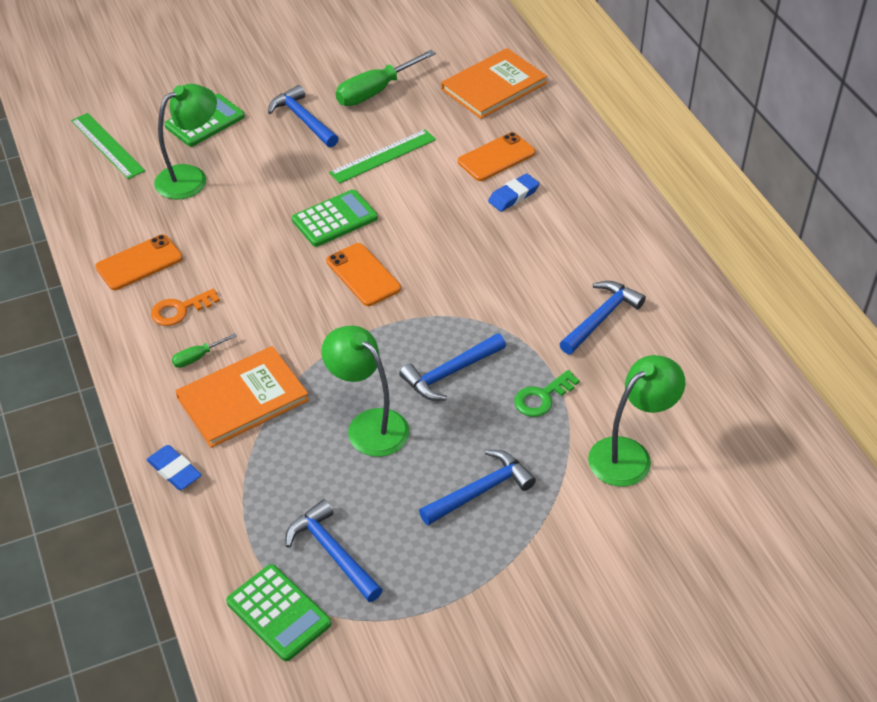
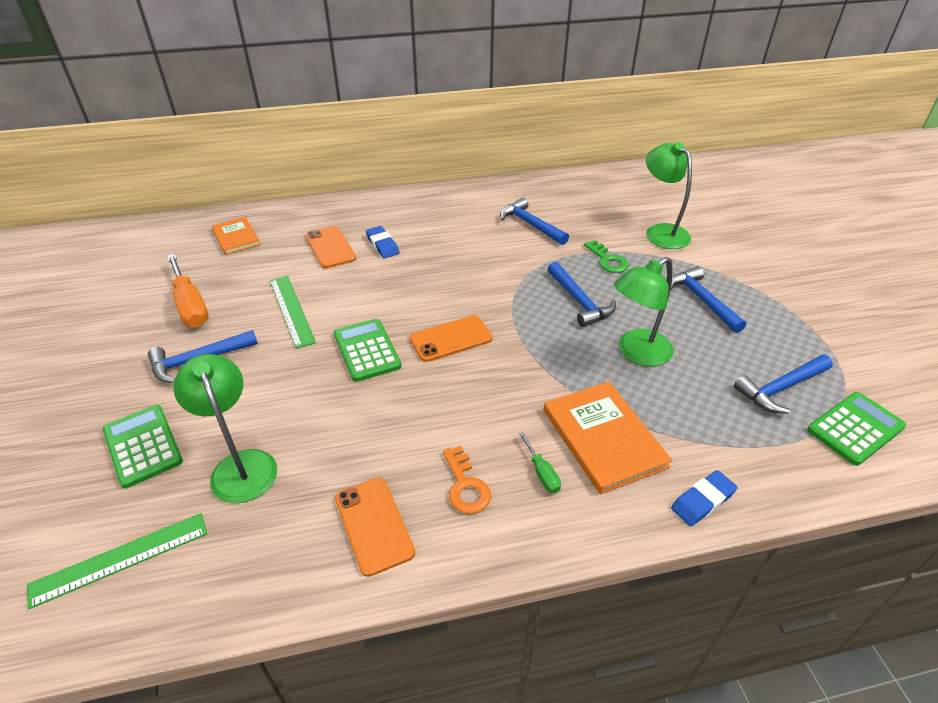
camera: 80 degrees left, 5 degrees down
green screwdriver [336,50,436,106] -> orange screwdriver [167,254,209,327]
orange book [441,48,547,119] -> orange book [211,217,261,255], size x0.63

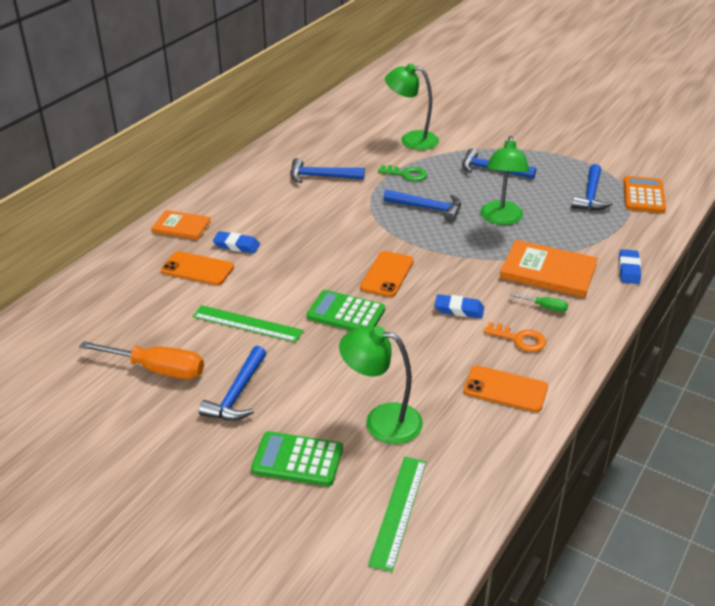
camera: 45 degrees left, 5 degrees down
orange book [211,217,261,255] -> orange book moved to [151,210,212,240]
green calculator [807,392,906,466] -> orange calculator [624,176,666,213]
none -> blue eraser [435,294,484,318]

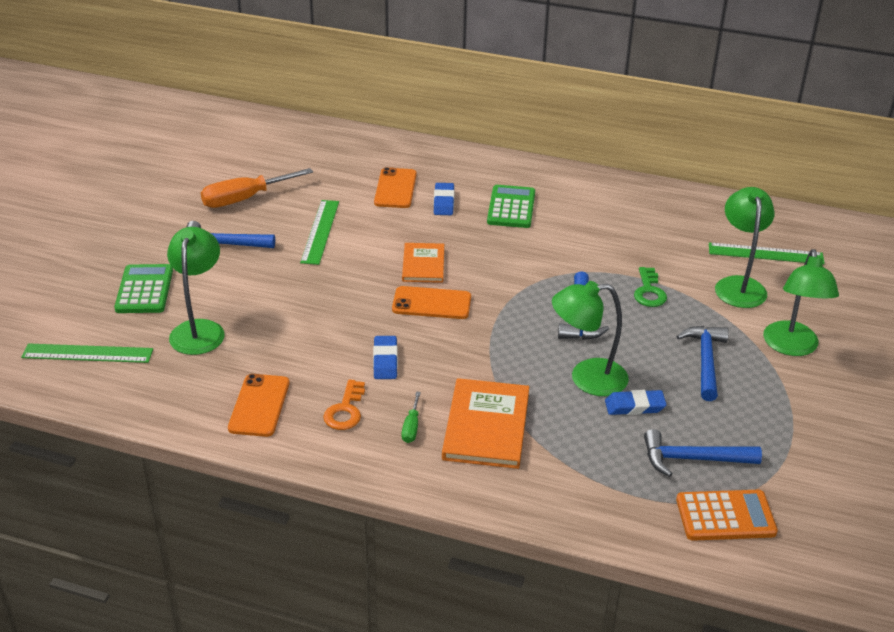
camera: 75 degrees right, 0 degrees up
orange screwdriver [79,341,204,379] -> orange screwdriver turned 60 degrees clockwise [201,168,313,208]
orange book [151,210,212,240] -> orange book moved to [402,243,444,283]
blue hammer [290,158,365,183] -> none
green calculator [307,290,385,331] -> green calculator moved to [487,185,535,228]
blue eraser [619,249,641,284] -> blue eraser moved to [605,390,667,415]
none -> green ruler [709,242,825,264]
none -> green lamp [763,249,839,356]

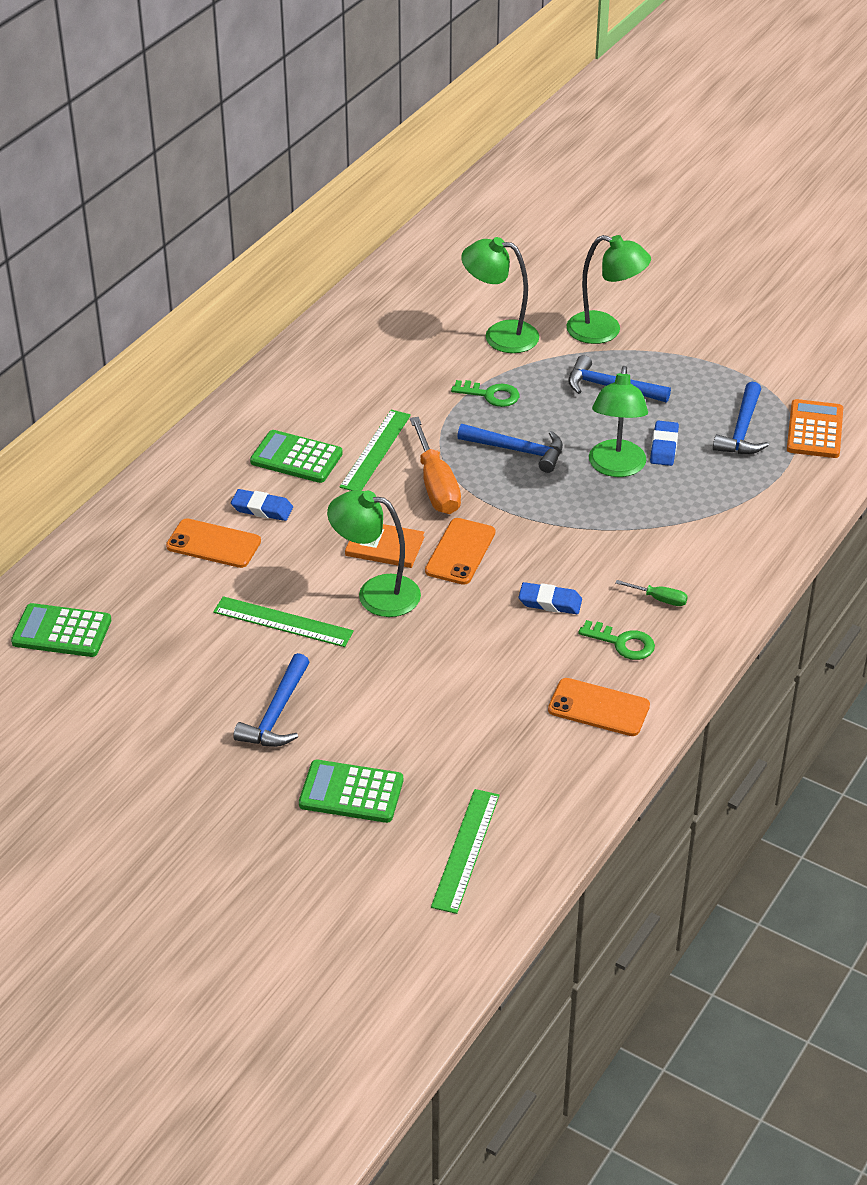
camera: 75 degrees left, 5 degrees up
green lamp [167,227,225,355] -> green lamp moved to [327,490,421,617]
orange screwdriver [201,168,313,208] -> orange screwdriver moved to [410,417,461,514]
orange key [323,379,365,430] -> green key [578,620,655,660]
orange book [442,378,529,469] -> none
green ruler [709,242,825,264] -> green ruler moved to [340,410,411,491]
none -> green calculator [11,603,111,657]

